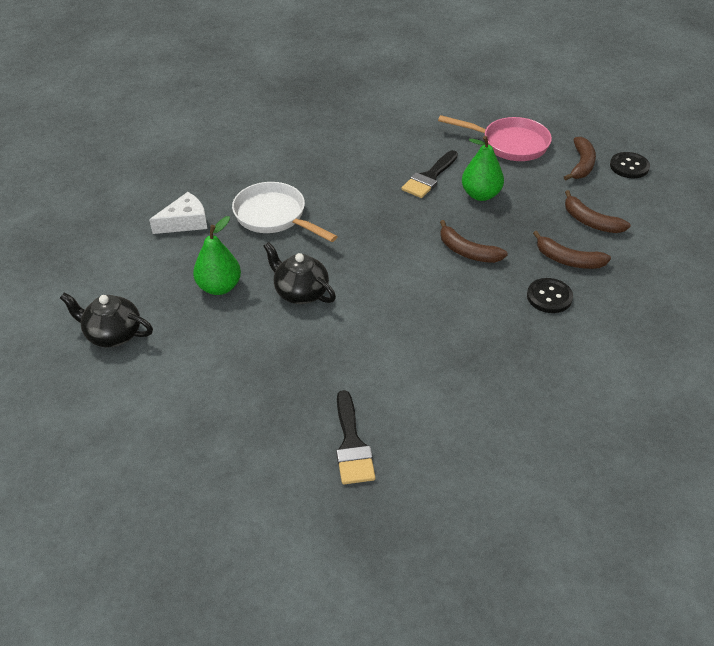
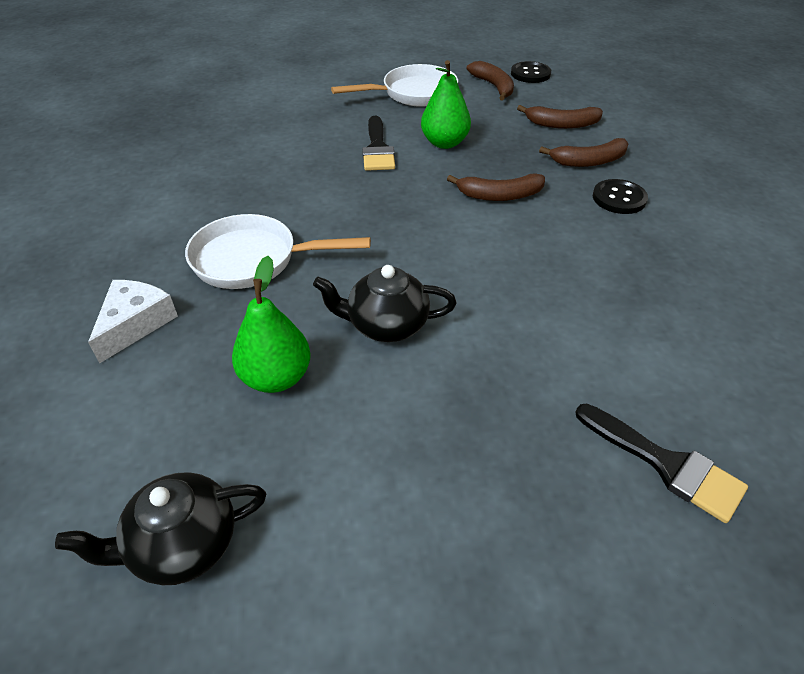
camera: 40 degrees left, 0 degrees up
pink pan [438,115,552,161] -> white pan [331,64,458,107]

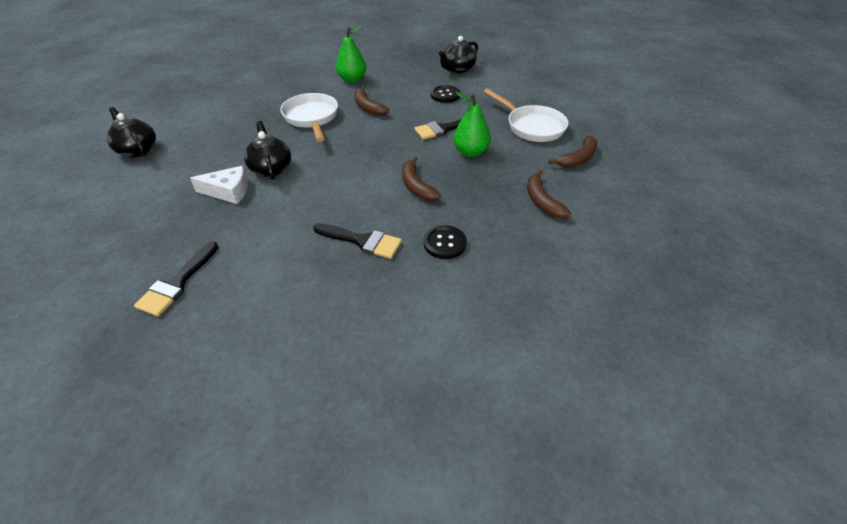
camera: 70 degrees right, 0 degrees up
white cheese [88,280,178,363] -> white cheese moved to [190,166,248,204]
green pear [232,256,311,393] -> green pear moved to [336,26,366,83]
black button [511,61,551,83] -> black button moved to [431,85,460,103]
brown banana [539,138,629,167] -> brown banana moved to [354,86,389,116]
none -> black brush [313,223,402,259]
none -> black teapot [438,36,478,73]

